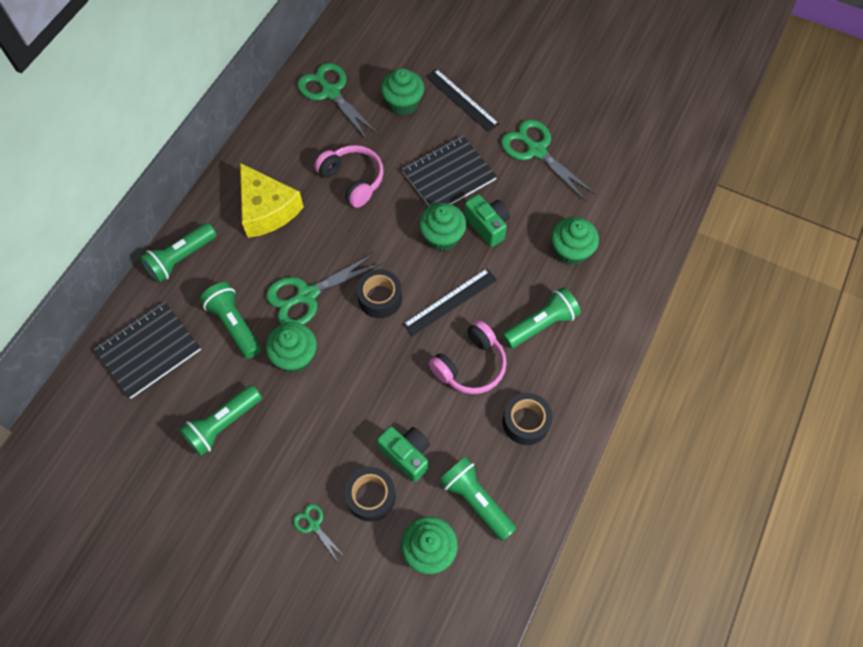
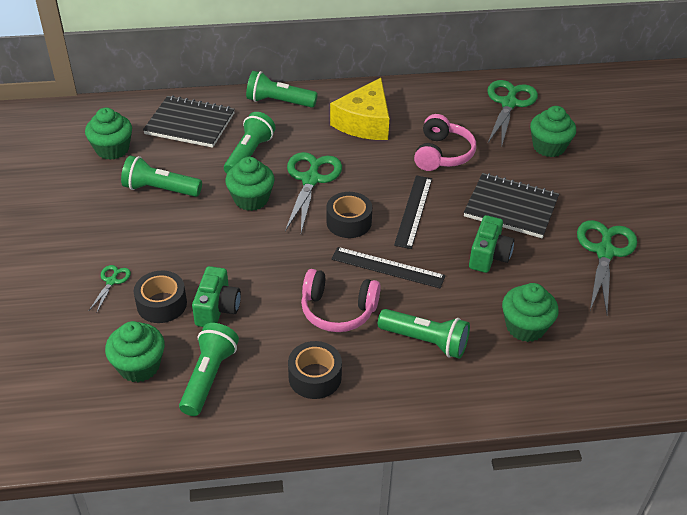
camera: 55 degrees right, 20 degrees down
green scissors [266,252,383,325] -> green scissors turned 75 degrees clockwise [285,152,342,233]
green cupcake [419,203,466,251] -> green cupcake moved to [85,108,132,160]
black ruler [425,69,499,132] -> black ruler moved to [394,175,432,249]

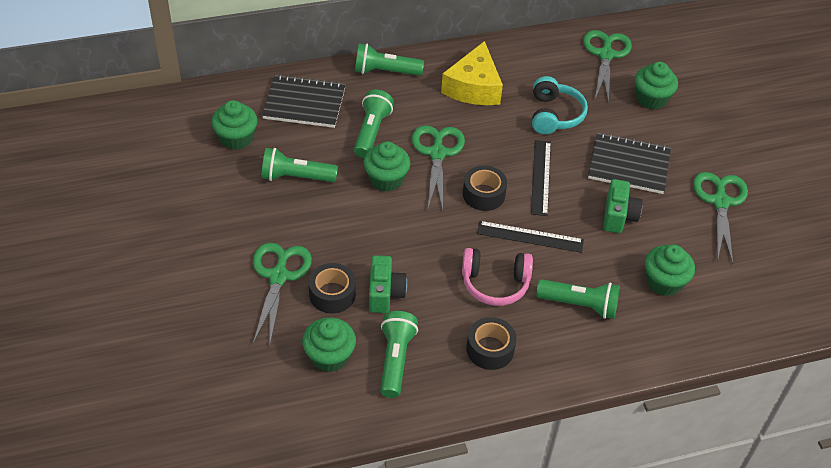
camera: 10 degrees left, 5 degrees up
green scissors [89,265,131,314] -> green scissors [253,243,312,348], size x2.09
pink headphones [414,114,476,171] -> turquoise headphones [532,76,588,134]

